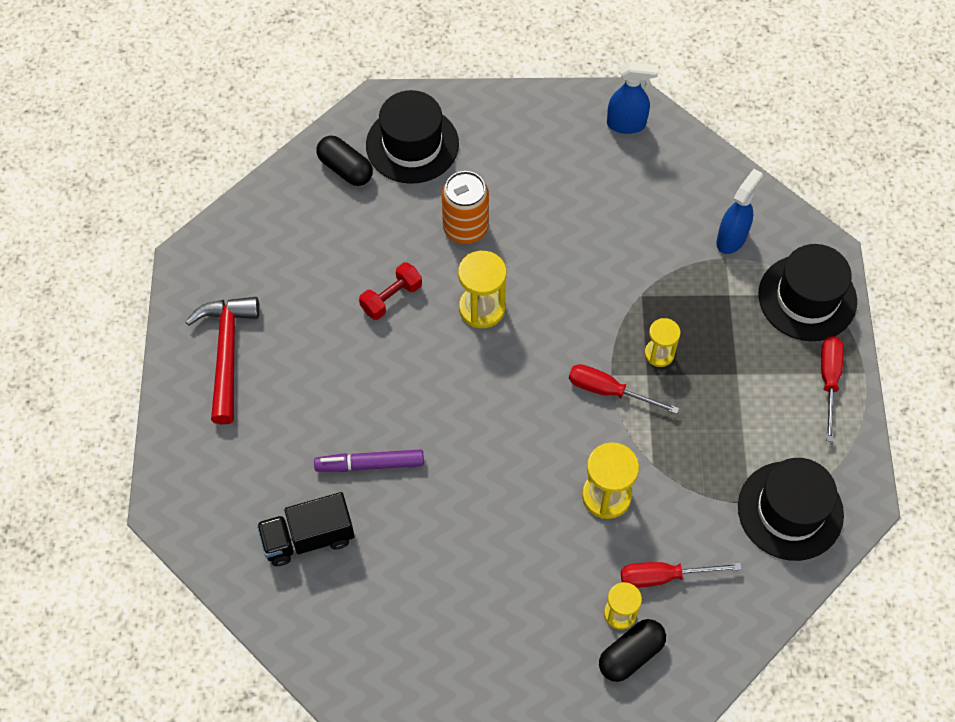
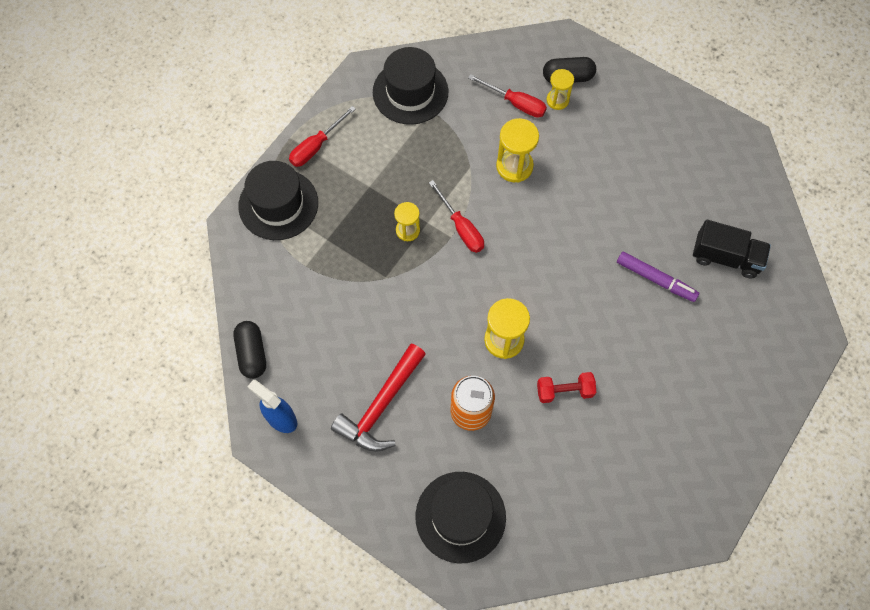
camera: 145 degrees left, 5 degrees up
red hammer [185,297,259,424] -> red hammer moved to [331,343,426,452]
black capsule [317,136,373,186] -> black capsule moved to [233,321,266,379]
blue spray bottle [716,169,763,254] -> none

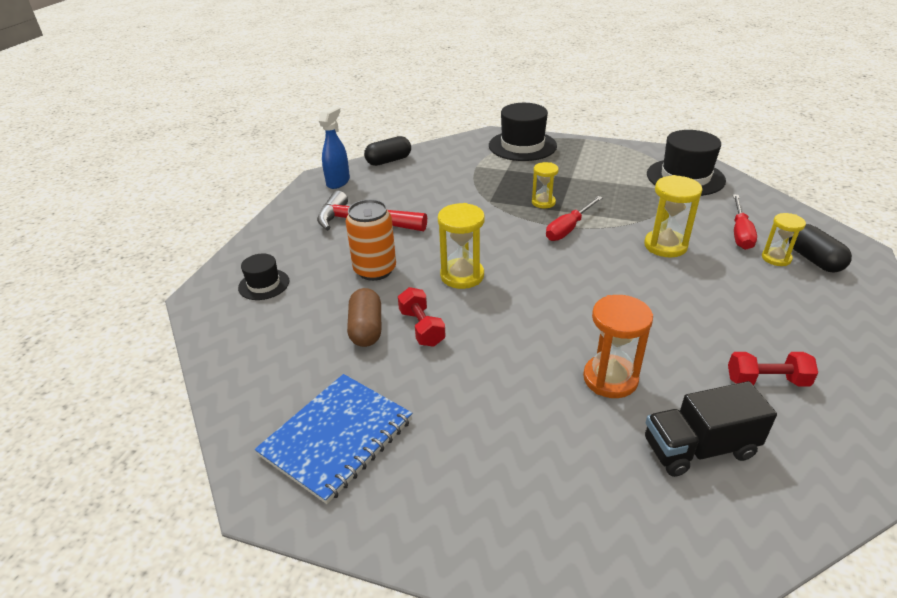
camera: 75 degrees right, 30 degrees down
red screwdriver [289,106,356,167] -> none
black hat [415,472,506,563] -> black hat [238,254,289,300], size x0.54
purple marker [617,252,699,302] -> orange hourglass [583,295,653,398]
black truck [693,220,771,278] -> black truck turned 75 degrees clockwise [645,381,777,477]
none -> blue notebook [255,374,412,504]
none -> brown capsule [347,288,381,347]
none -> red dumbbell [728,352,818,386]

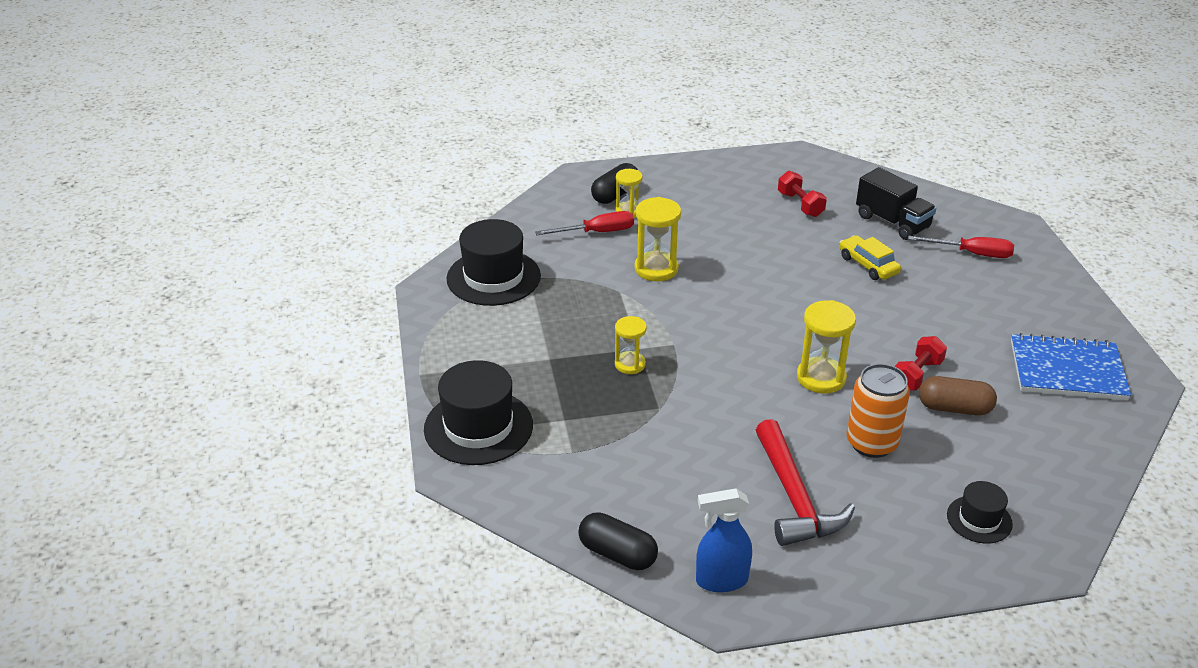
camera: 120 degrees left, 0 degrees up
brown capsule [347,288,381,347] -> brown capsule turned 45 degrees clockwise [919,376,997,415]
red screwdriver [546,196,603,241] -> red screwdriver moved to [908,236,1014,258]
orange hourglass [583,295,653,398] -> yellow car [839,235,901,280]

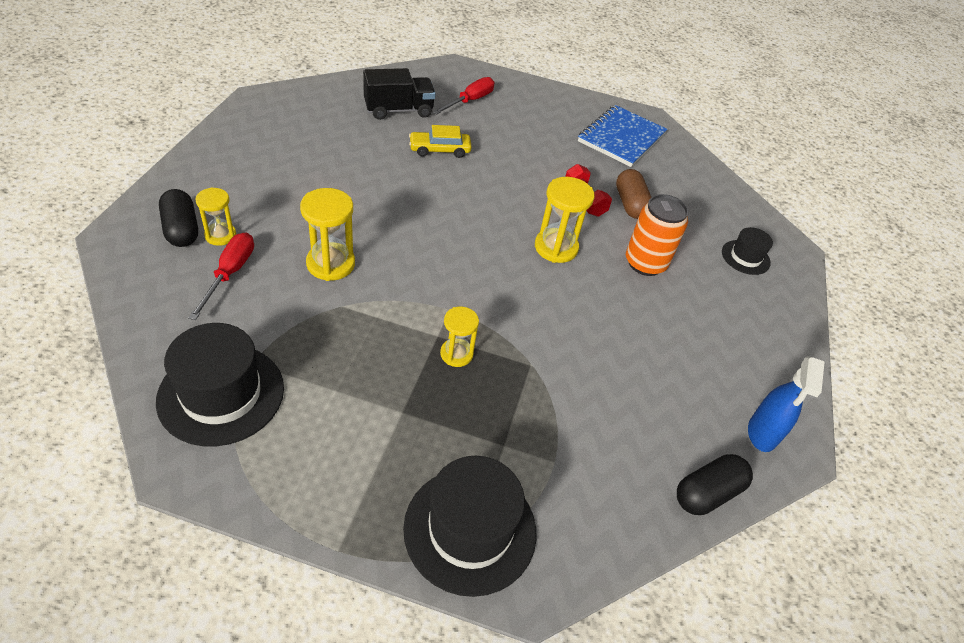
camera: 70 degrees left, 10 degrees up
red hammer [756,419,855,546] -> none
red dumbbell [778,171,827,217] -> none
brown capsule [919,376,997,415] -> brown capsule turned 45 degrees counterclockwise [616,169,651,219]

